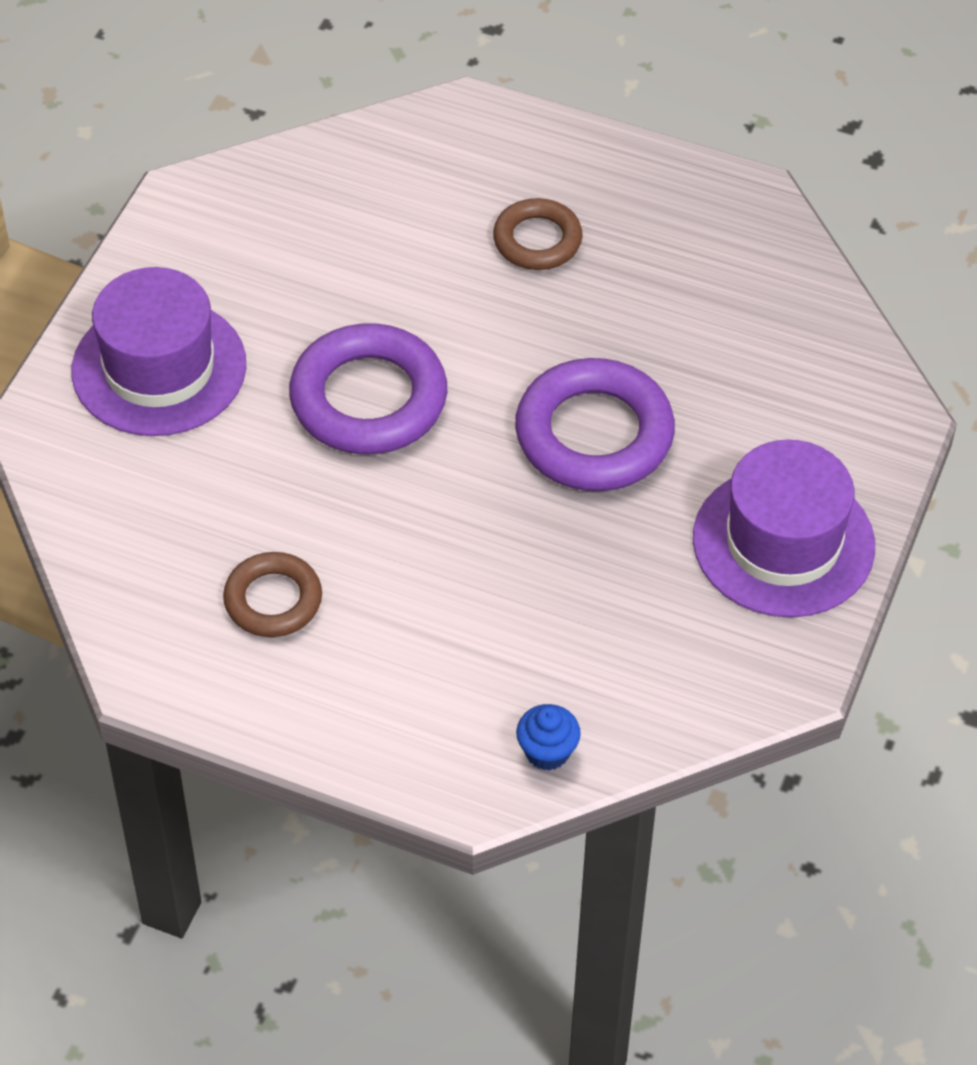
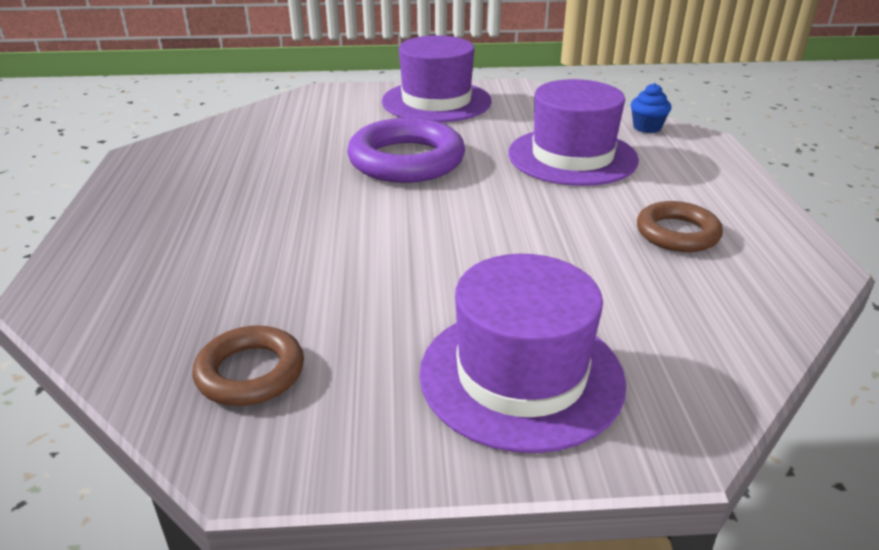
camera: 115 degrees left, 20 degrees down
purple ring [289,323,447,455] -> none
brown ring [493,198,583,270] -> brown ring moved to [193,325,304,406]
none -> purple hat [508,79,639,186]

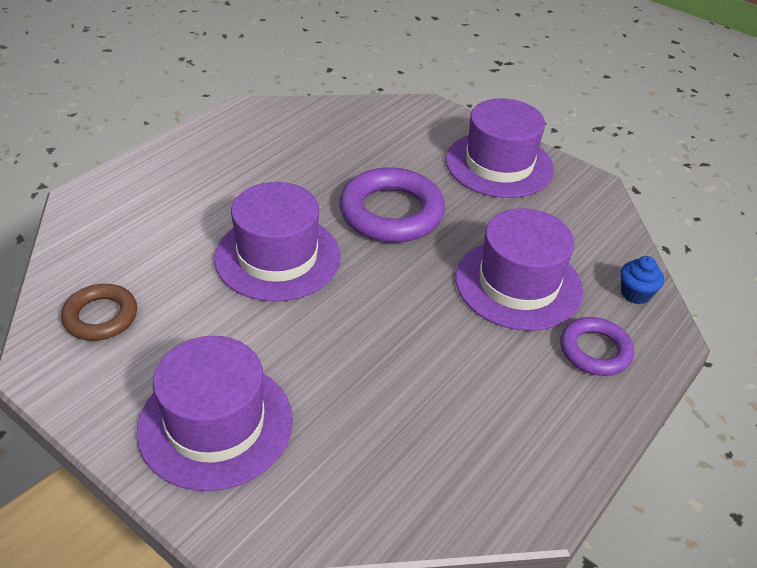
camera: 40 degrees right, 10 degrees up
brown ring [637,201,723,252] -> none
none -> purple hat [214,182,341,302]
none -> purple ring [560,317,634,376]

